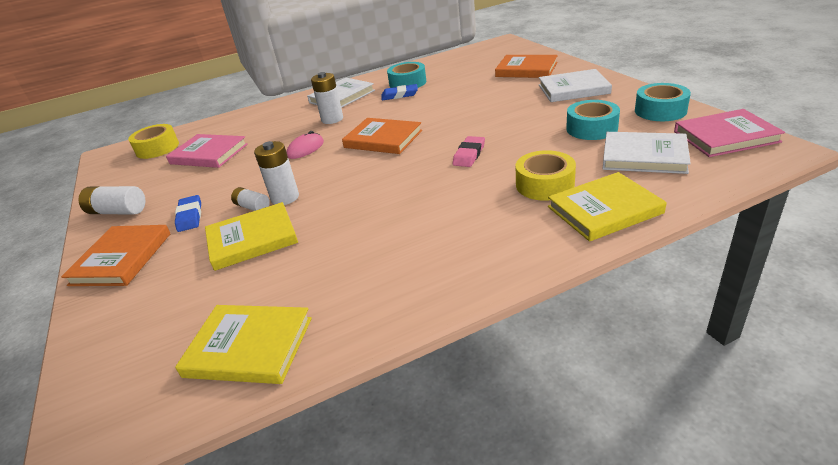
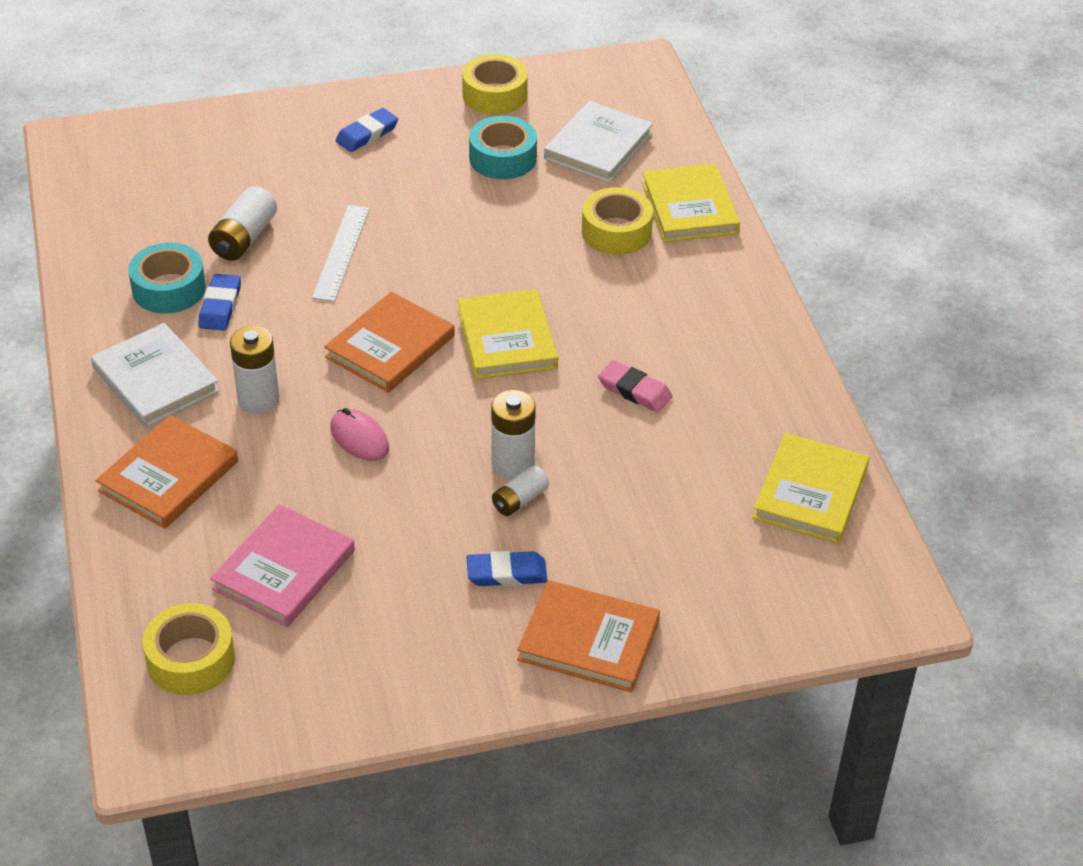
camera: 85 degrees left, 10 degrees up
white battery [78,186,145,214] -> white battery moved to [208,186,277,261]
yellow book [205,202,298,271] -> yellow book moved to [457,289,558,379]
pink eraser [453,136,485,167] -> pink eraser moved to [598,360,673,412]
orange book [495,55,558,78] -> orange book moved to [96,415,238,529]
white book [539,69,612,102] -> blue eraser [336,108,398,152]
turquoise tape [635,83,691,121] -> yellow tape [462,54,528,115]
pink book [674,109,785,157] -> none
none -> white ruler [312,205,370,302]

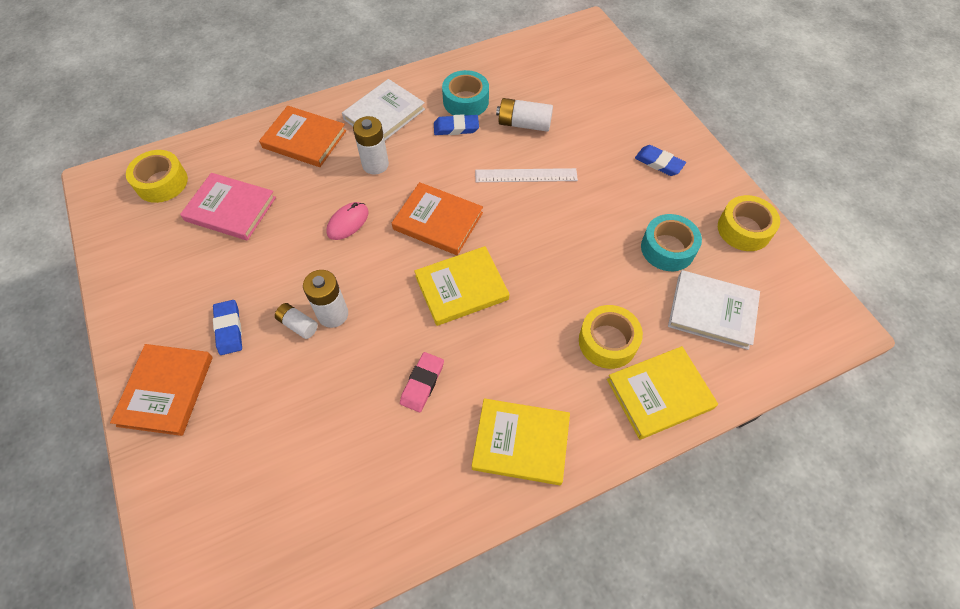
camera: 80 degrees right, 15 degrees up
yellow book [752,433,869,543] -> yellow book moved to [472,398,570,485]

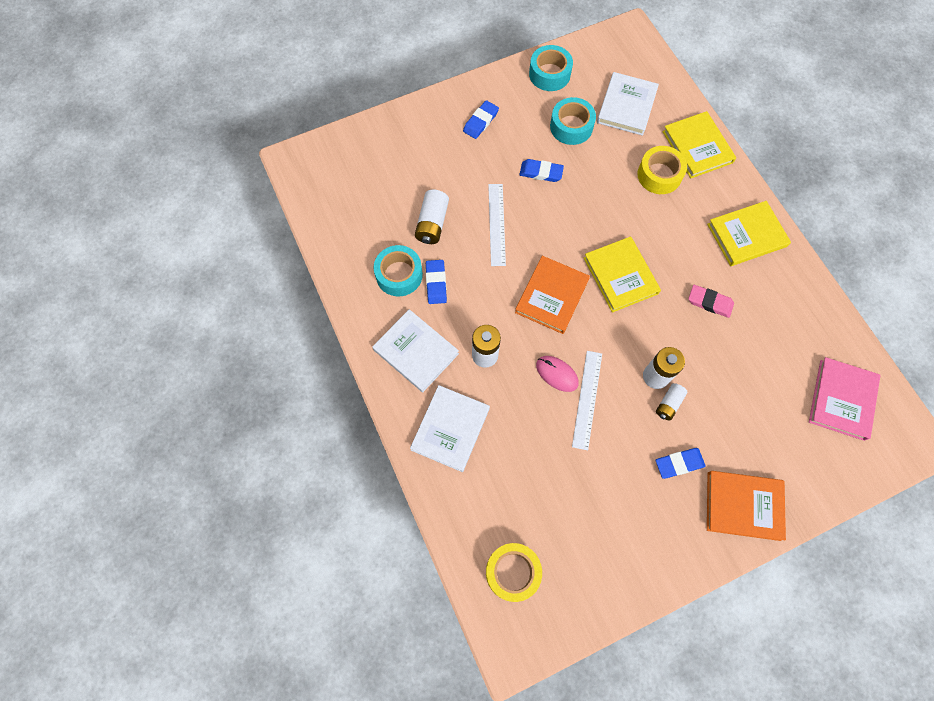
camera: 90 degrees left, 10 degrees up
pink book [180,173,276,241] -> pink book moved to [809,357,880,441]
orange book [259,106,346,167] -> white book [410,385,490,472]
yellow book [472,398,570,485] -> yellow book turned 60 degrees clockwise [707,201,791,266]
yellow tape [718,195,780,251] -> turquoise tape [529,45,573,91]
none -> blue eraser [519,159,564,182]
none -> white ruler [572,351,602,450]

